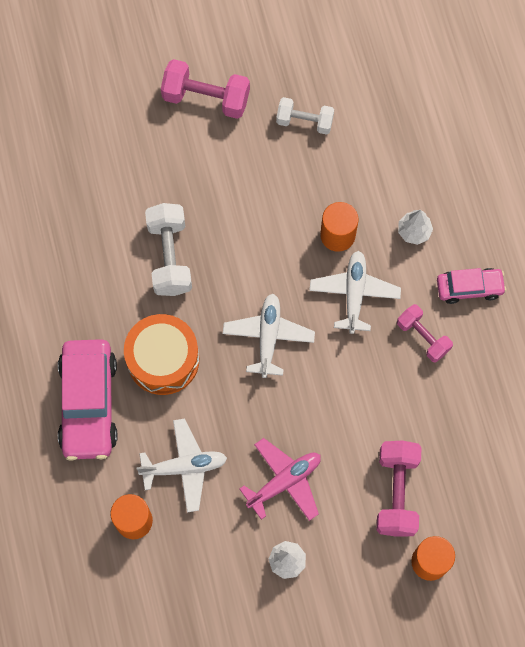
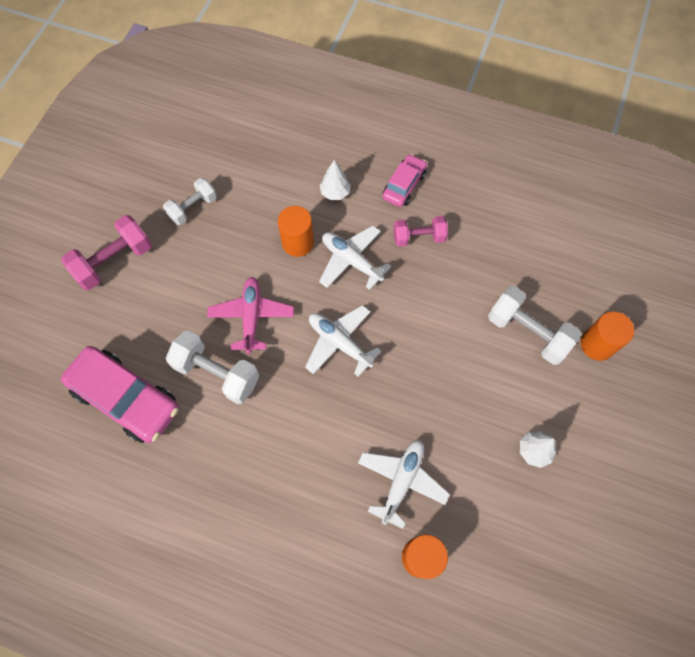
camera: 55 degrees left, 5 degrees down
pink car [58,339,118,461] -> pink car moved to [61,346,179,443]
orange drum [124,314,199,395] -> none
pink plane [240,438,321,521] -> pink plane moved to [207,277,294,354]
pink dumbbell [377,441,422,537] -> white dumbbell [488,286,581,365]

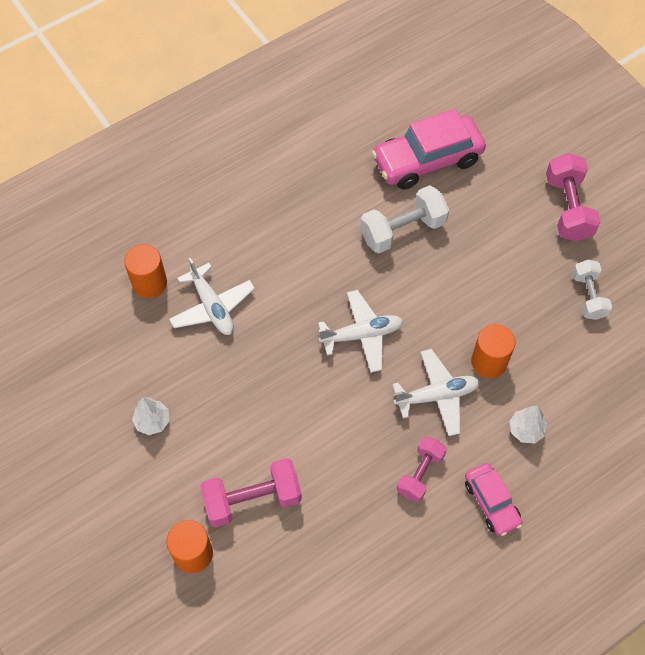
camera: 125 degrees right, 5 degrees down
pink plane [207,277,294,354] -> none
white dumbbell [488,286,581,365] -> pink dumbbell [200,458,302,527]

